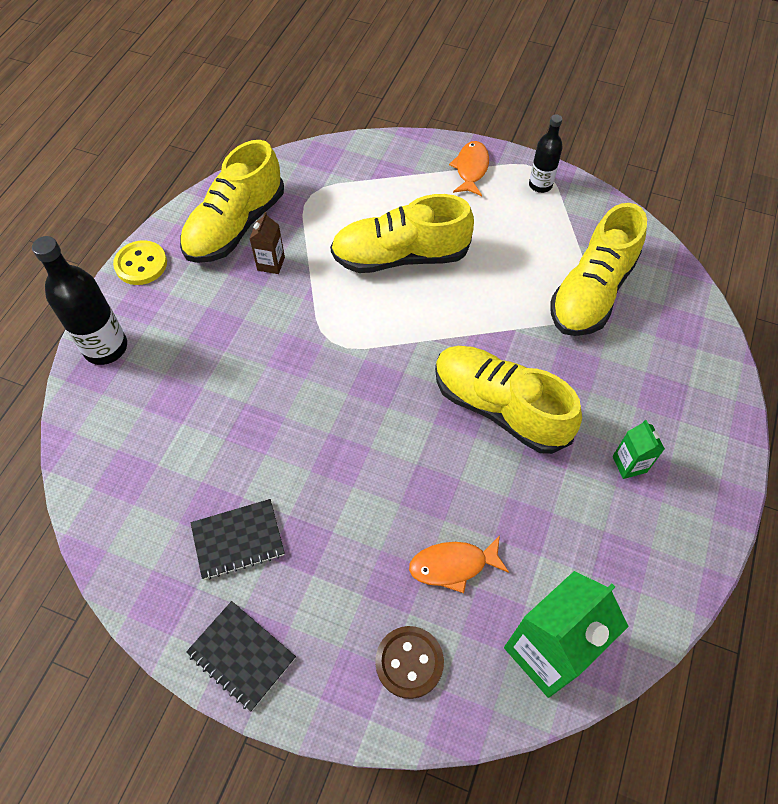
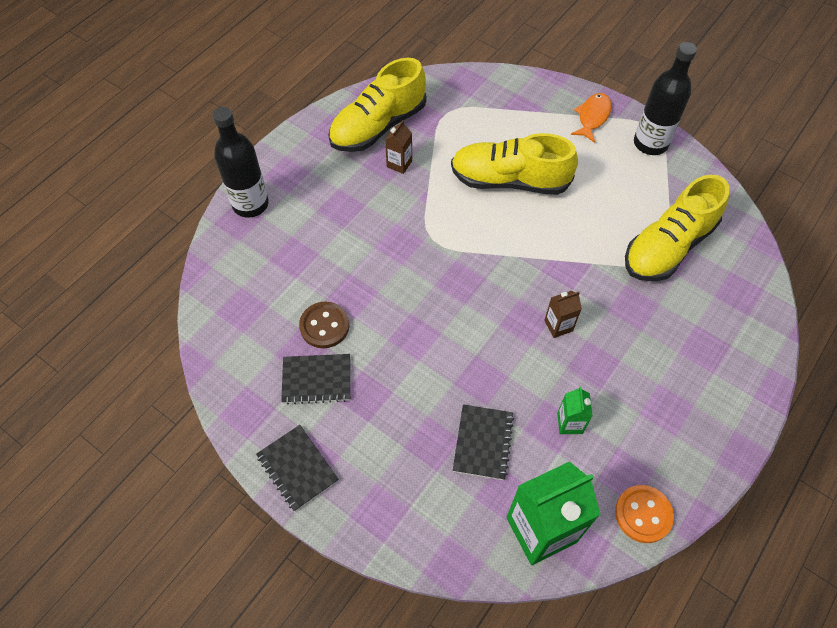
camera: 15 degrees right, 0 degrees up
yellow button [113,240,167,285] -> none
brown button [375,626,444,699] -> brown button moved to [299,301,349,348]
orange fish [409,536,509,593] -> black notebook [453,404,514,480]
yellow shoe [435,346,582,454] -> brown carton [544,291,582,338]
black bottle [529,114,563,193] -> black bottle [634,42,697,155], size x1.64
green carton [613,420,665,479] -> green carton moved to [557,387,593,434]
none -> orange button [615,485,674,543]

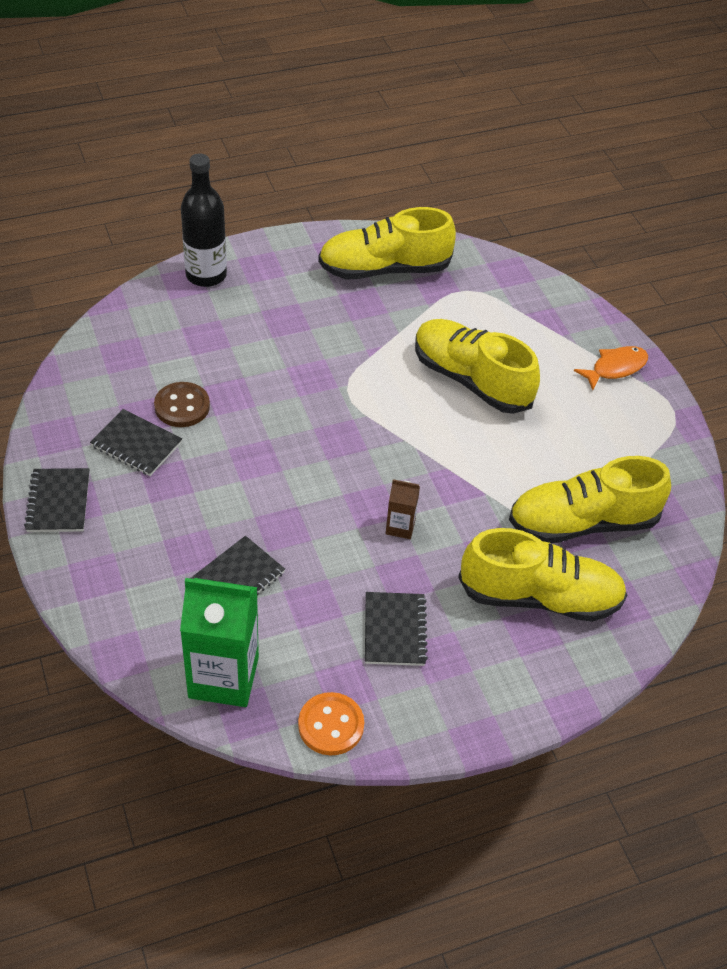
camera: 30 degrees right, 10 degrees down
brown carton [385,120,412,174] -> none
green carton [557,387,593,434] -> none
black bottle [634,42,697,155] -> none
none -> black notebook [365,592,428,666]
none -> yellow shoe [458,528,627,622]

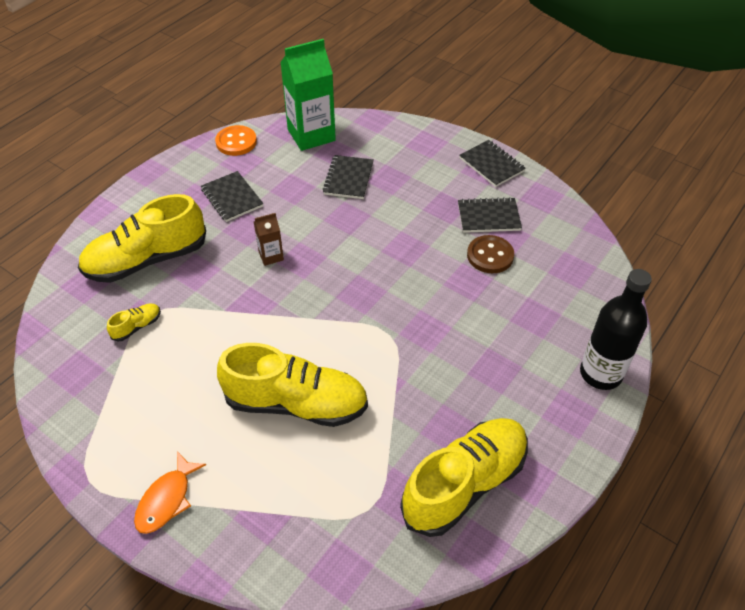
camera: 150 degrees right, 0 degrees up
yellow shoe [509,456,671,543] -> yellow shoe [107,304,161,342], size x0.41

